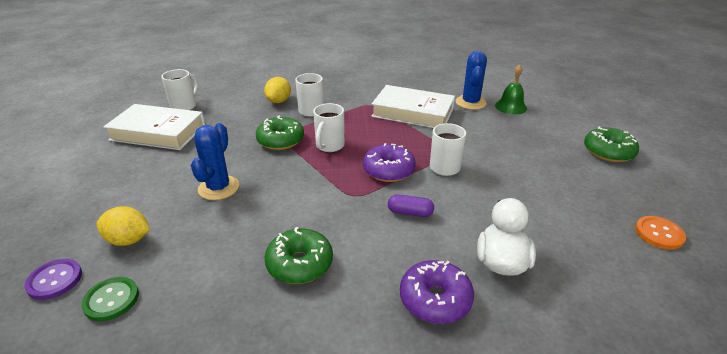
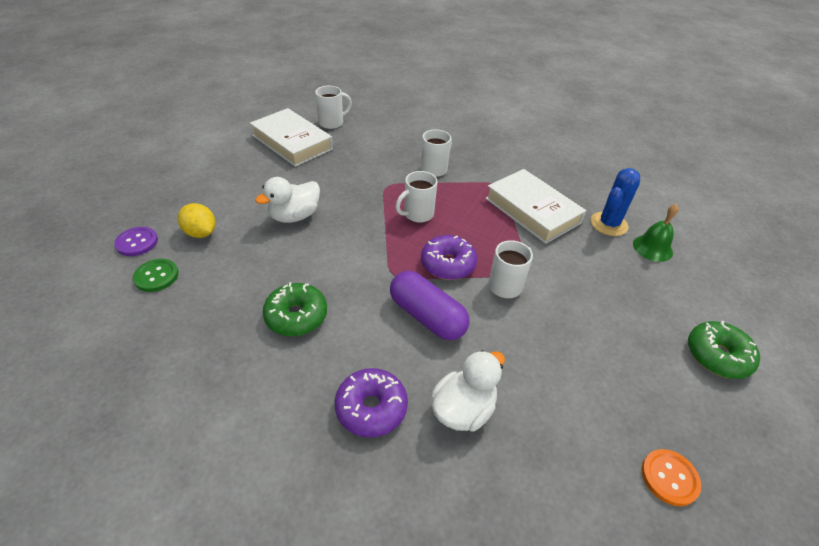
camera: 30 degrees right, 10 degrees up
blue cactus [191,123,239,200] -> white duck [255,177,320,223]
green donut [256,116,304,150] -> none
yellow lemon [264,77,291,103] -> none
purple capsule [388,194,434,217] -> purple capsule [390,271,470,340], size x1.91

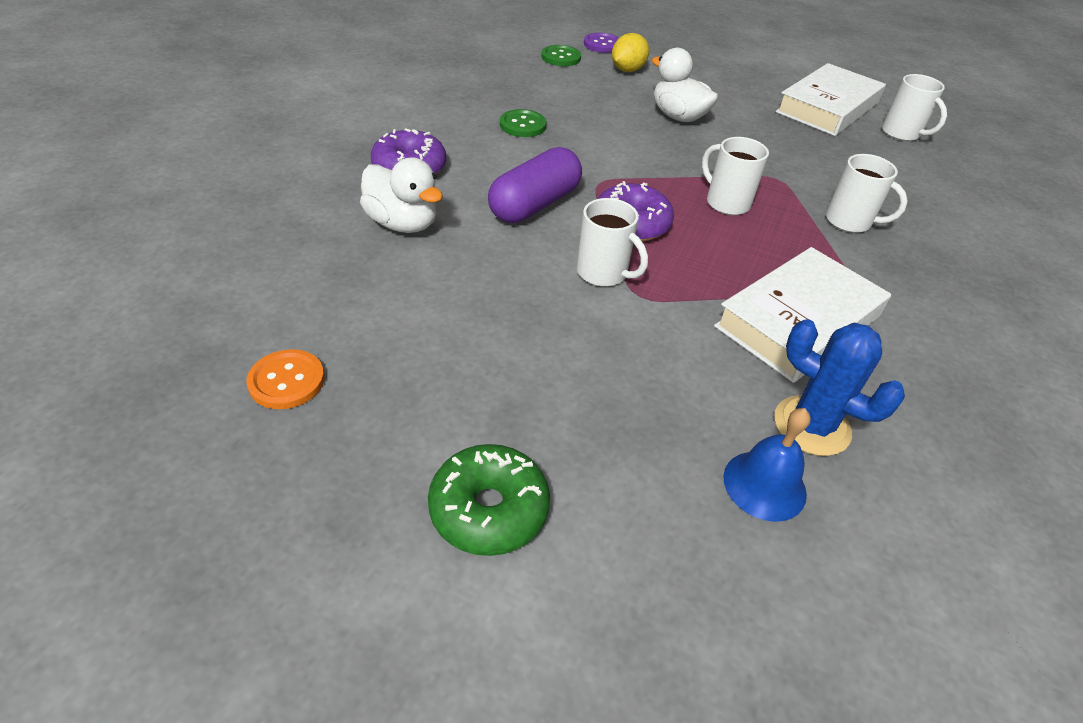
camera: 85 degrees right, 0 degrees up
green donut [263,282,327,336] -> green button [500,109,546,137]
green bell [633,204,679,262] -> blue bell [723,408,811,522]

